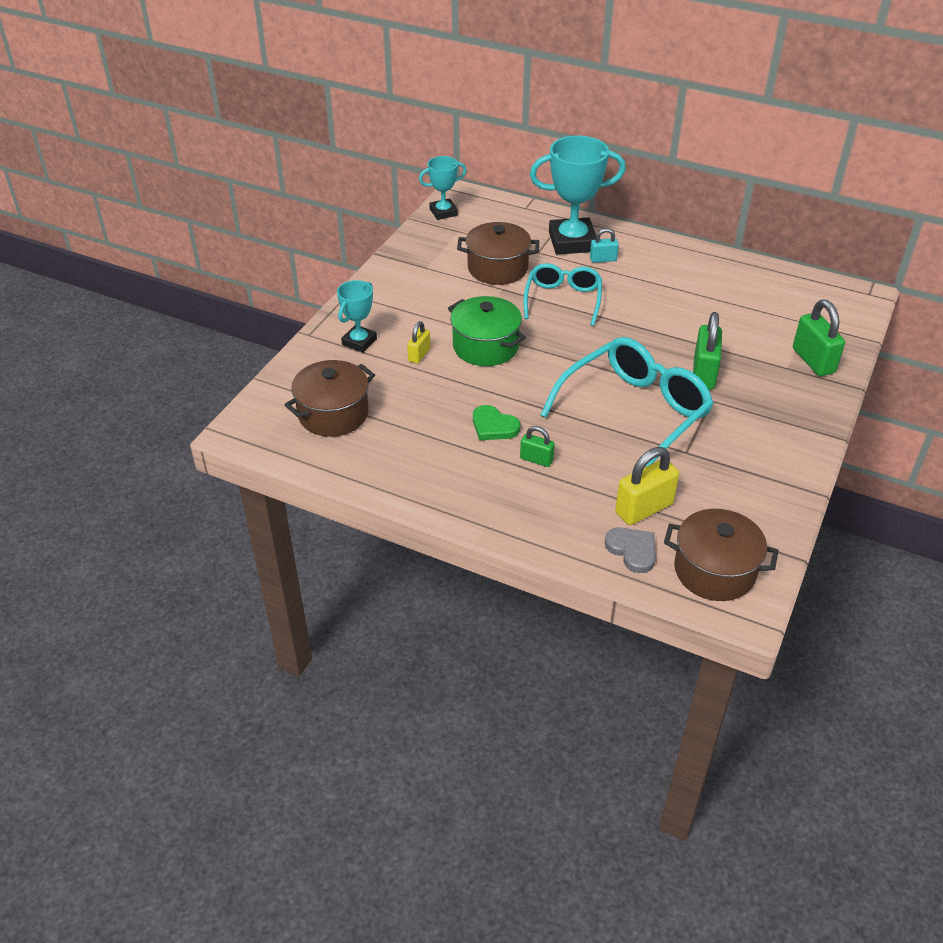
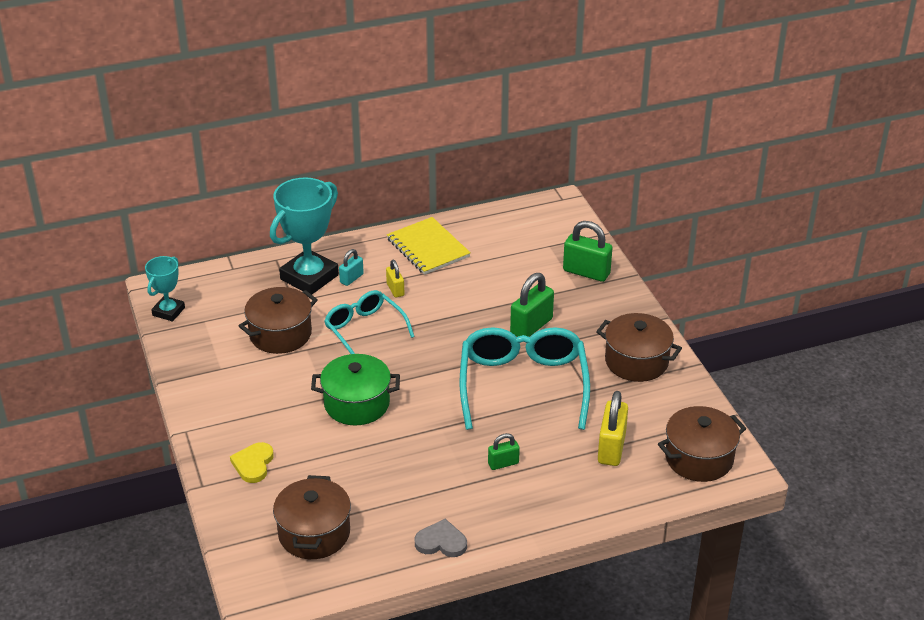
camera: 45 degrees left, 5 degrees down
turquoise trophy [337,280,377,352] -> yellow heart [230,442,274,483]
yellow padlock [407,321,430,364] -> yellow padlock moved to [386,260,404,298]
green heart [473,405,520,440] -> none
grey heart [605,527,656,573] -> grey heart moved to [415,519,467,557]
green padlock [693,312,722,390] -> green padlock turned 75 degrees clockwise [510,273,554,337]
none -> yellow notebook [387,217,471,275]
none -> brown pot [596,313,682,382]

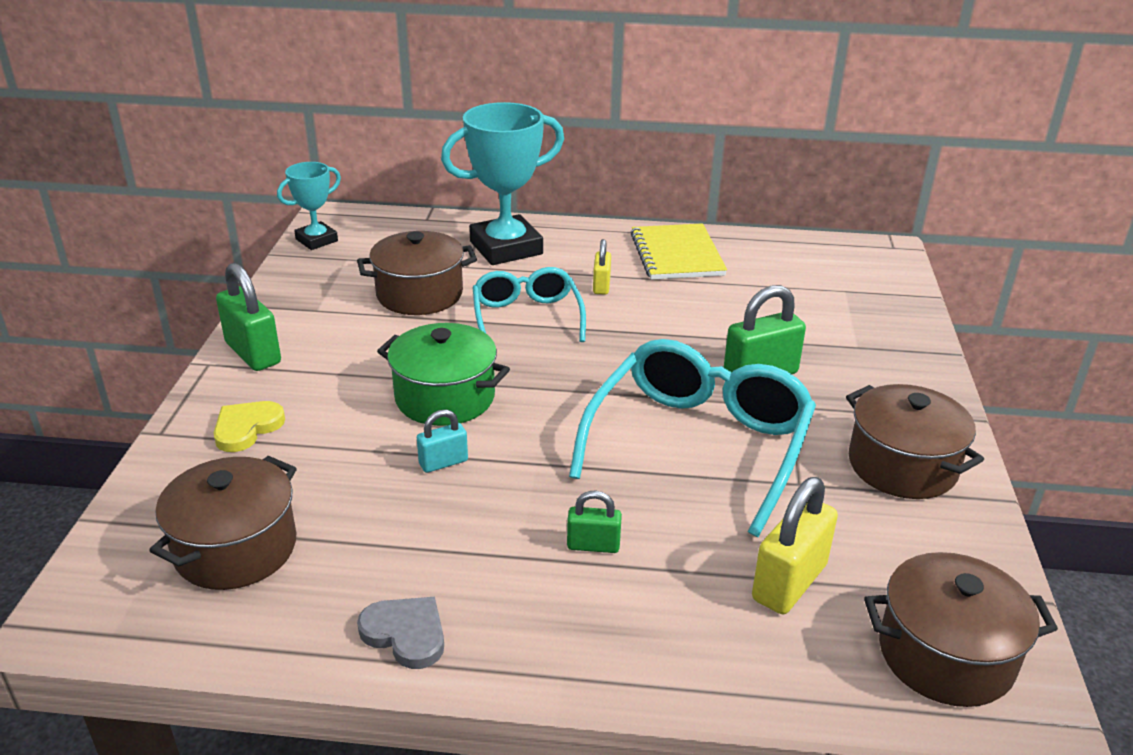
camera: 25 degrees right, 5 degrees down
turquoise padlock [339,249,364,286] -> turquoise padlock moved to [417,409,468,473]
green padlock [563,221,613,282] -> green padlock moved to [216,263,281,371]

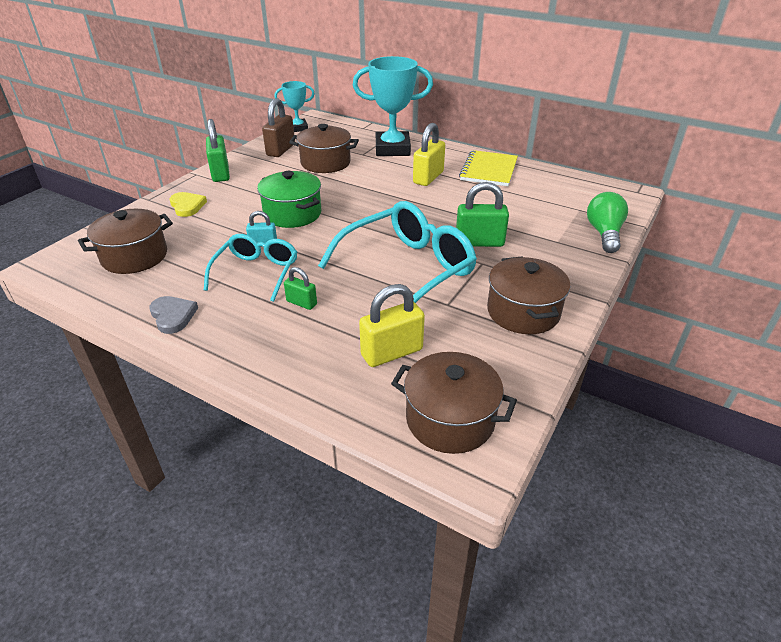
camera: 25 degrees right, 5 degrees up
yellow heart [214,401,285,452] -> yellow heart turned 90 degrees clockwise [170,192,207,217]
turquoise glasses [472,267,586,342] -> turquoise glasses moved to [204,234,297,302]
yellow padlock [593,239,611,295] -> yellow padlock [413,123,445,186], size x1.77
none -> brown padlock [262,98,295,157]
none -> green light bulb [587,192,628,253]

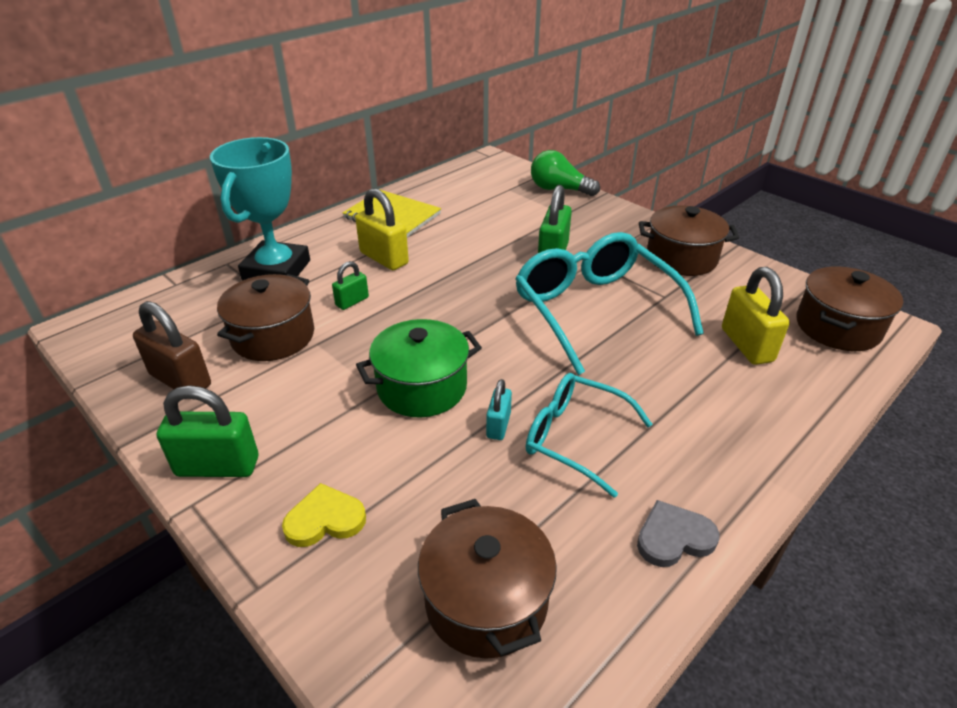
camera: 75 degrees left, 0 degrees up
turquoise trophy [275,81,315,132] -> none
green padlock [284,267,317,310] -> green padlock moved to [332,261,369,310]

